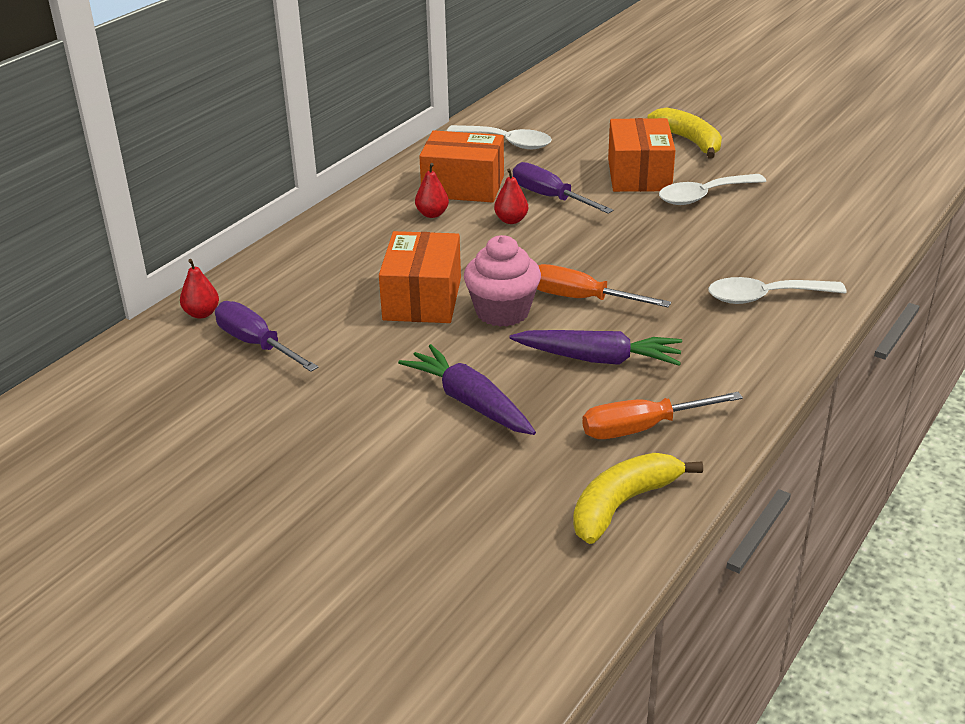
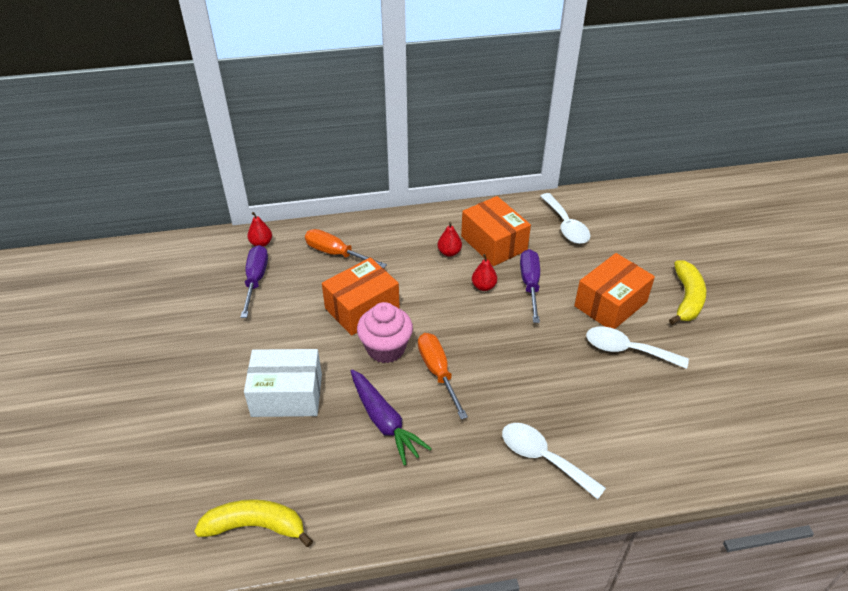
camera: 45 degrees right, 10 degrees up
purple carrot [398,344,536,435] -> white box [244,349,322,417]
orange screwdriver [582,392,743,439] -> orange screwdriver moved to [305,229,387,268]

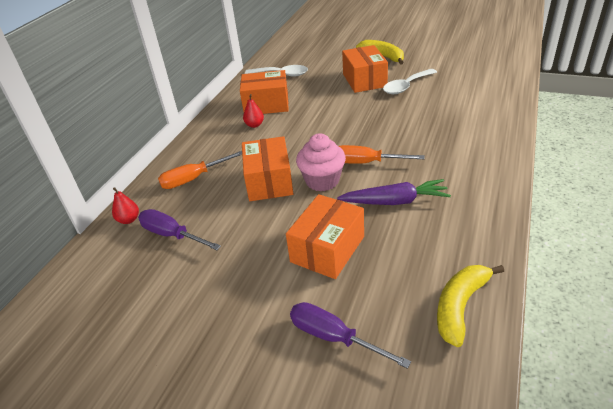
camera: 55 degrees left, 5 degrees down
white box [244,349,322,417] -> orange box [286,194,364,279]
red pear [472,254,497,291] -> none
white spoon [502,423,606,500] -> none
purple screwdriver [520,249,540,323] -> purple screwdriver moved to [290,302,411,369]

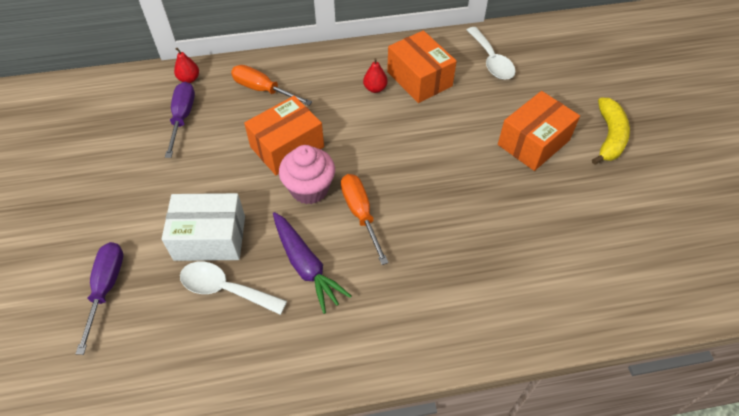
camera: 55 degrees right, 15 degrees up
orange box [286,194,364,279] -> white box [162,193,245,261]
white spoon [383,69,437,94] -> white spoon moved to [180,262,287,315]
yellow banana [437,265,504,347] -> none

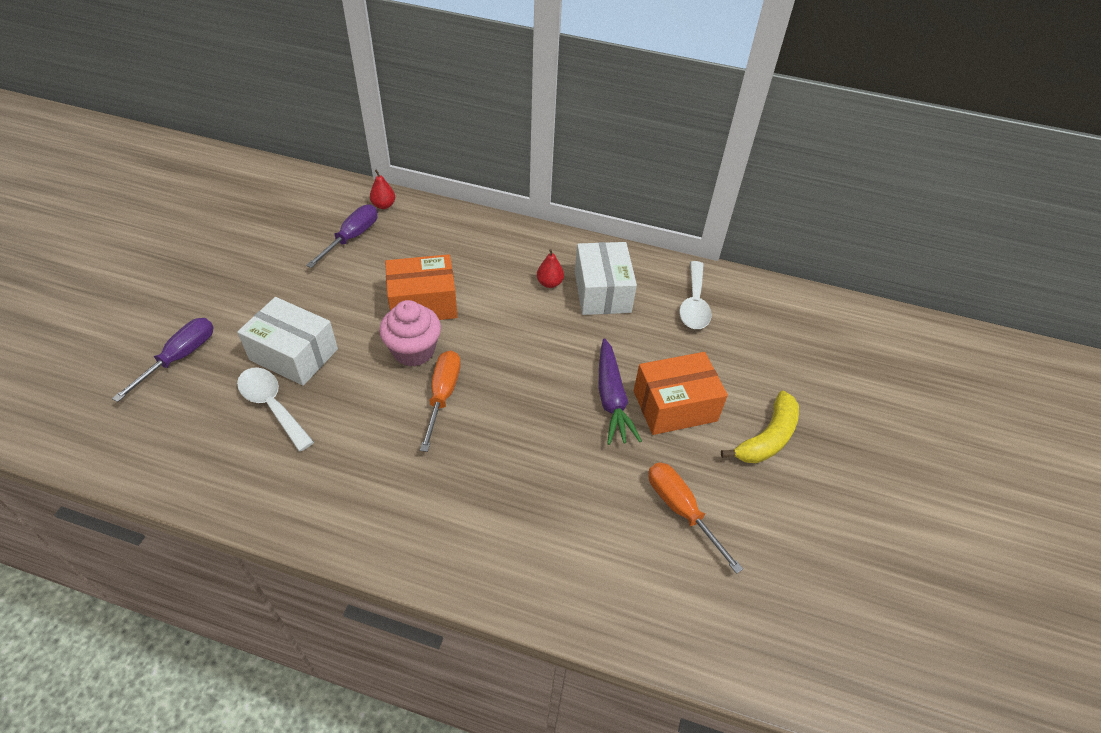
camera: 25 degrees right, 5 degrees down
orange screwdriver [231,65,312,106] -> orange screwdriver moved to [648,462,743,574]
purple carrot [273,212,351,314] -> purple carrot moved to [598,338,642,445]
orange box [387,30,457,103] -> white box [575,242,637,315]

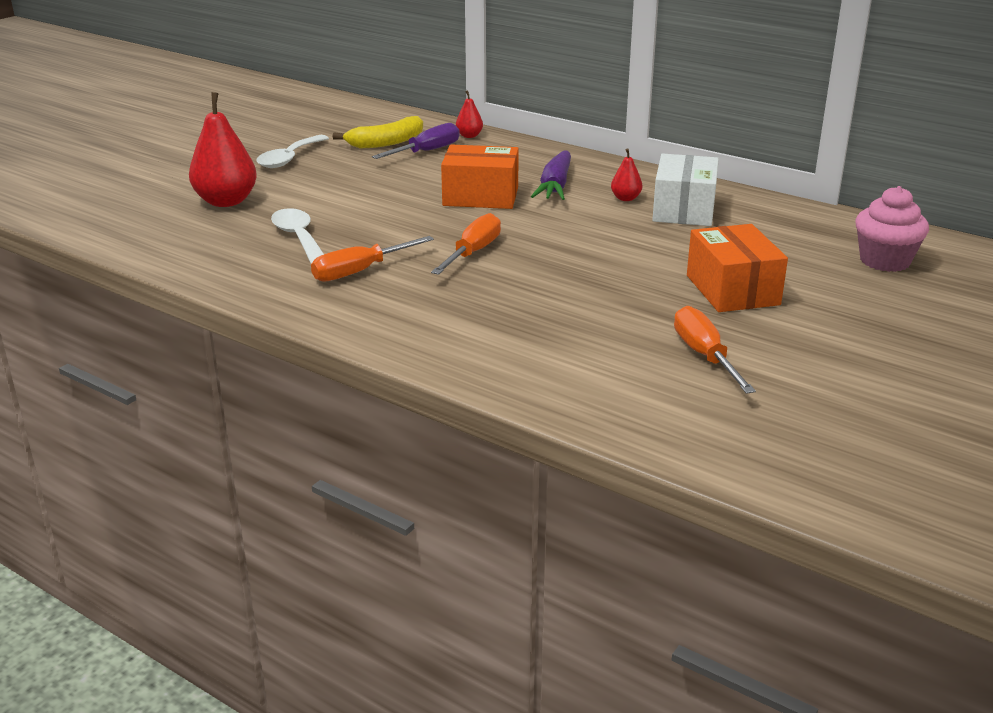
camera: 20 degrees right, 20 degrees down
purple screwdriver [112,318,214,402] -> red pear [189,92,257,207]
white box [237,297,338,386] -> none
pink cupcake [379,300,441,367] -> pink cupcake moved to [856,186,929,272]
purple carrot [598,338,642,445] -> purple carrot moved to [531,150,571,200]
orange box [634,352,728,435] -> orange box turned 75 degrees clockwise [687,224,788,312]
white spoon [679,261,712,329] -> white spoon moved to [256,135,329,168]
yellow banana [721,391,799,463] -> yellow banana moved to [333,116,423,148]
none -> orange screwdriver [311,236,434,282]

